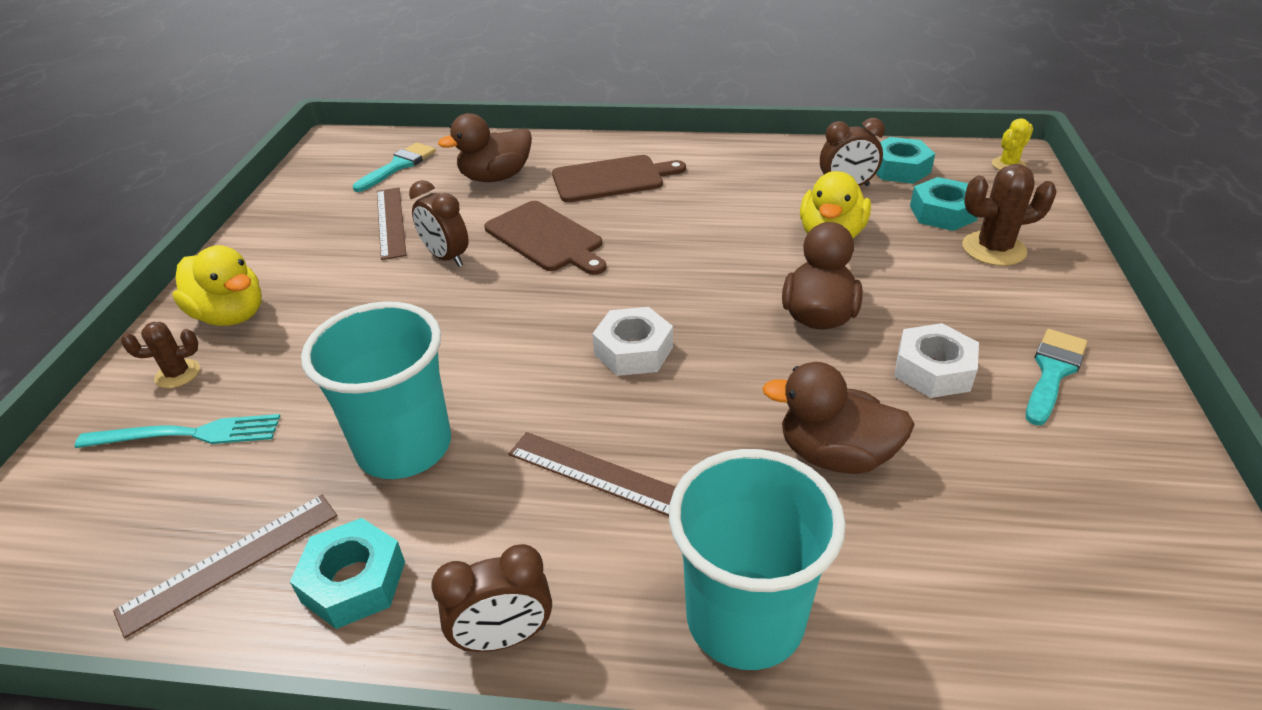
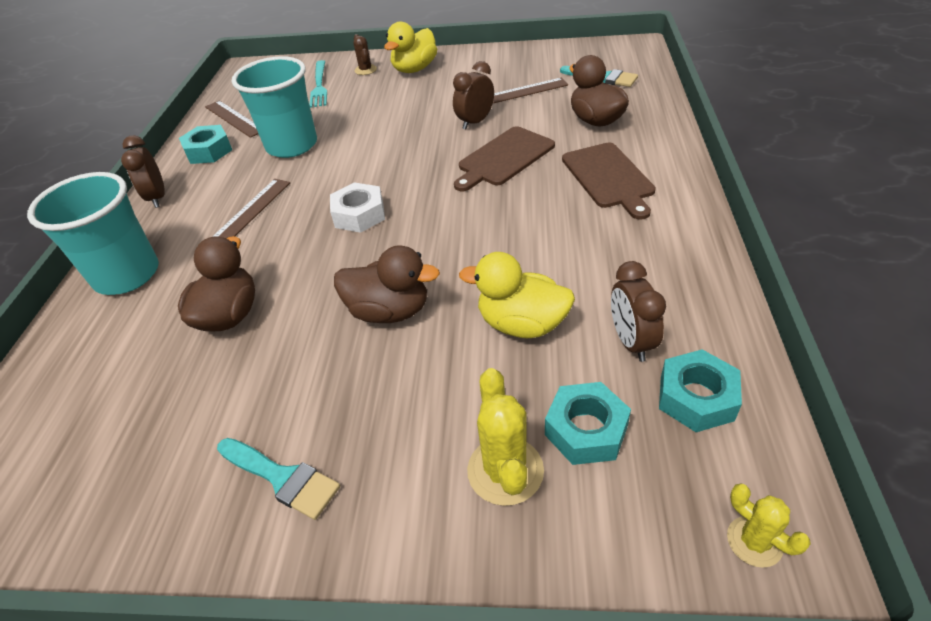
camera: 90 degrees right, 5 degrees up
white nut [894,323,979,398] -> none
brown cactus [962,164,1057,266] -> yellow cactus [467,368,544,506]

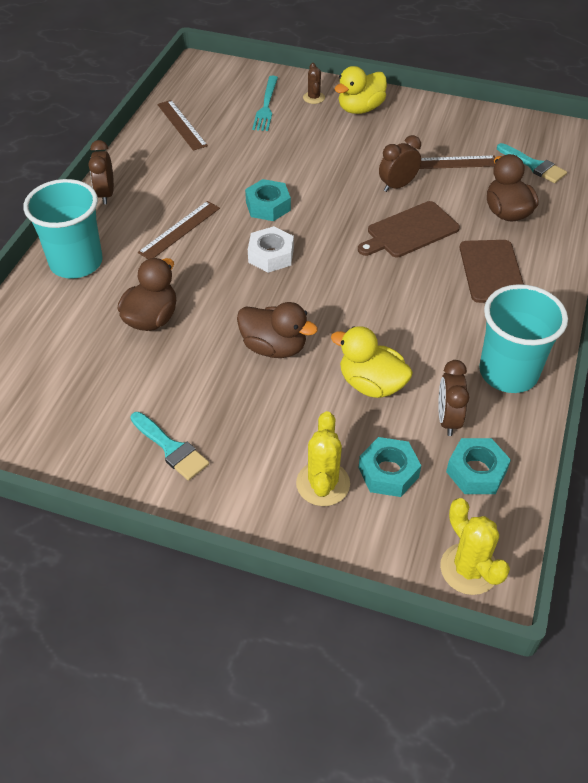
camera: 10 degrees right, 5 degrees up
turquoise nut [179,125,232,164] -> turquoise nut moved to [245,179,291,221]
turquoise cup [232,56,317,158] -> turquoise cup moved to [479,284,568,393]
yellow cactus [727,484,811,568] -> yellow cactus [440,498,510,595], size x1.63

